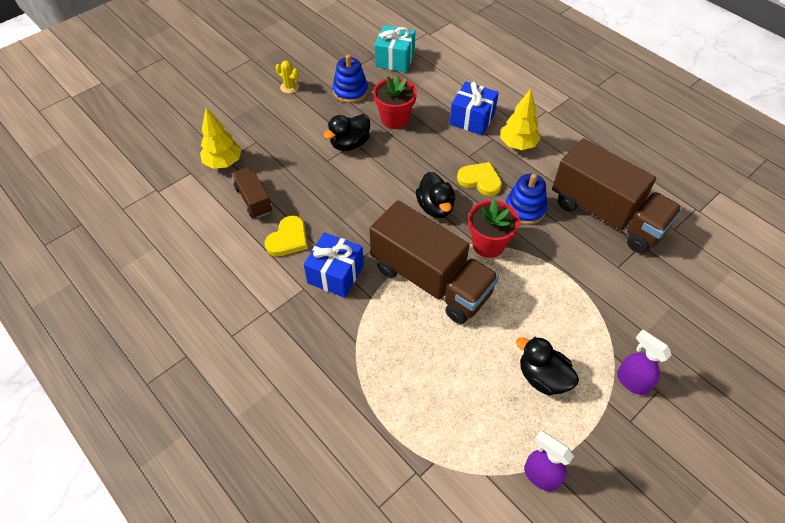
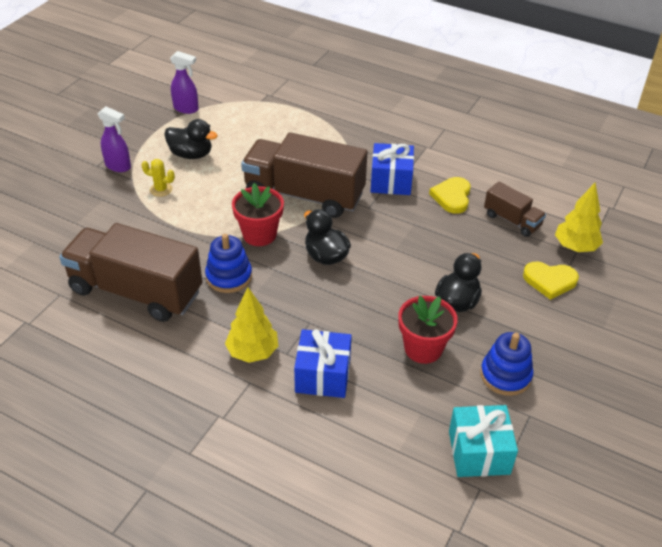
camera: 160 degrees right, 10 degrees down
yellow cactus [276,60,299,93] -> yellow cactus moved to [141,159,175,197]
yellow heart [457,162,502,196] -> yellow heart moved to [523,262,579,300]

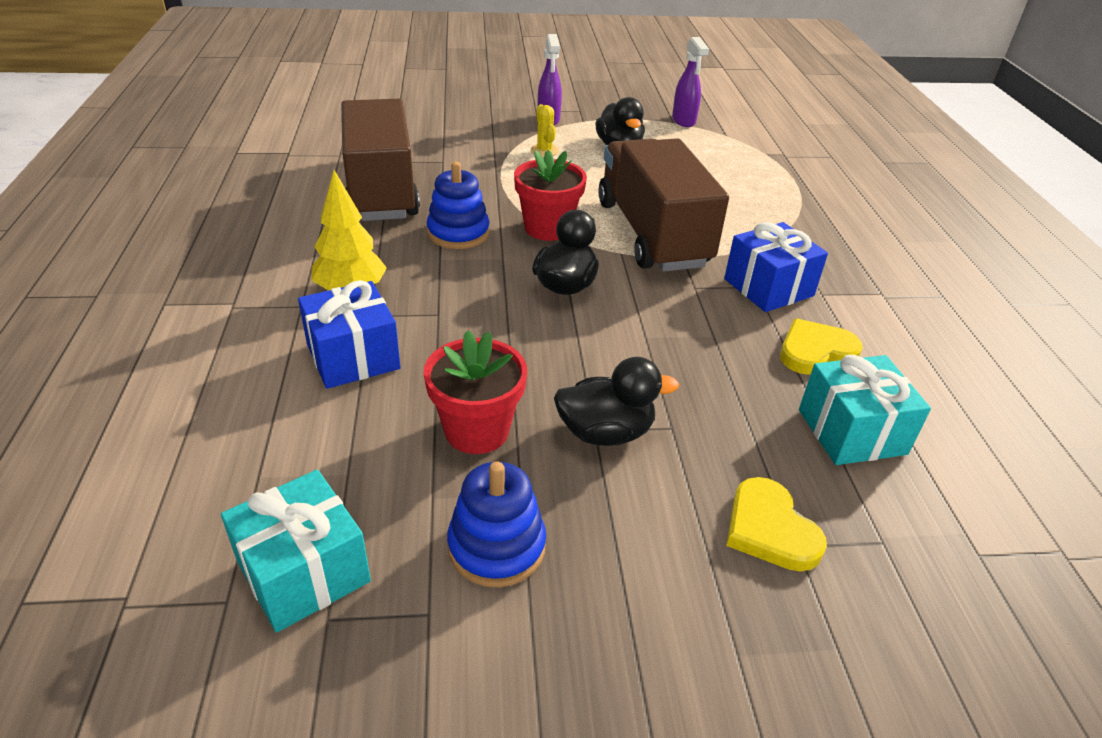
camera: 55 degrees right, 5 degrees down
brown truck [484,182,546,237] -> turquoise gift [799,355,931,465]
yellow tree [555,182,603,252] -> none

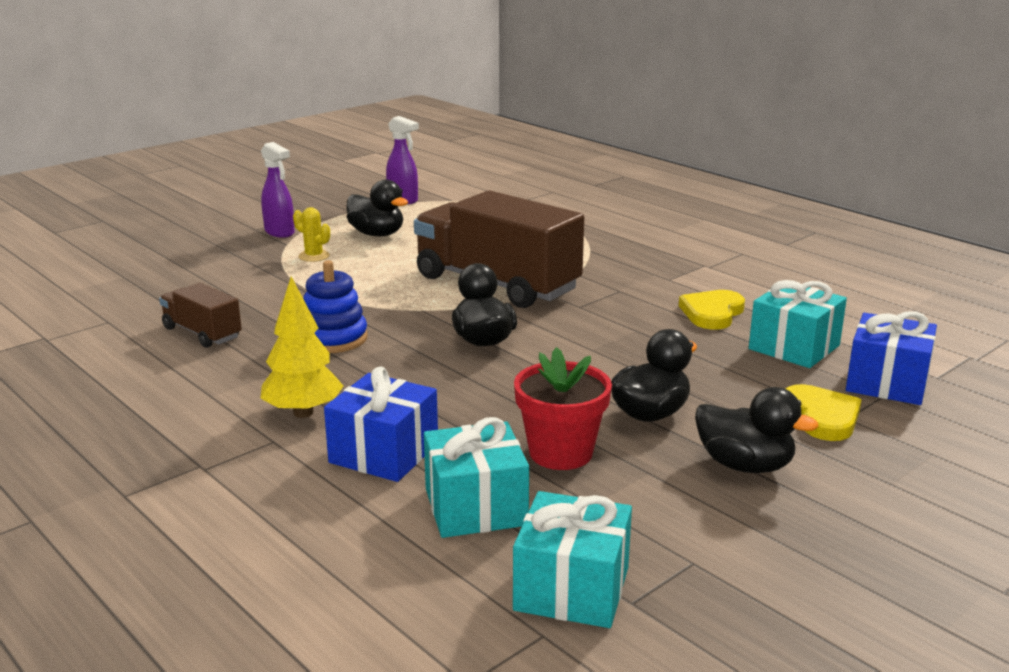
camera: 35 degrees left, 15 degrees down
brown truck [341,99,420,221] -> brown truck [159,283,242,348], size x0.49
blue stacking toy [447,462,546,587] -> none
red flower pot [514,150,587,241] -> none
blue gift [724,222,828,312] -> blue gift moved to [846,311,937,405]
yellow heart [726,477,827,572] -> yellow heart turned 135 degrees counterclockwise [785,384,862,441]
none -> turquoise gift [424,417,529,538]
none -> black duck [695,387,819,473]

